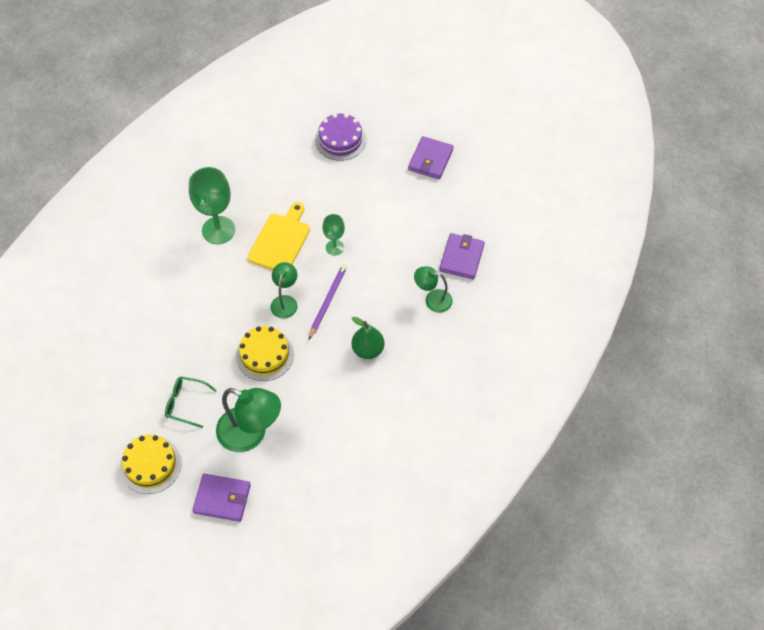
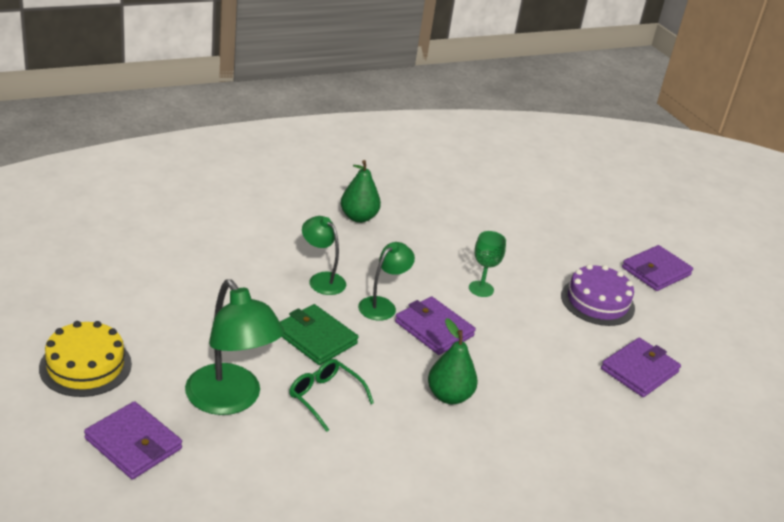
camera: 25 degrees right, 25 degrees down
green glasses [165,377,217,428] -> green glasses moved to [289,359,374,432]
green goblet [189,167,235,244] -> green pear [341,160,381,223]
yellow cake [236,326,294,381] -> green wallet [280,304,358,365]
yellow cutting board [248,202,310,270] -> none
purple pencil [309,264,347,339] -> purple wallet [395,296,476,355]
purple cake [315,114,366,161] -> purple cake moved to [561,264,635,326]
green lamp [414,266,453,313] -> green lamp moved to [302,216,346,295]

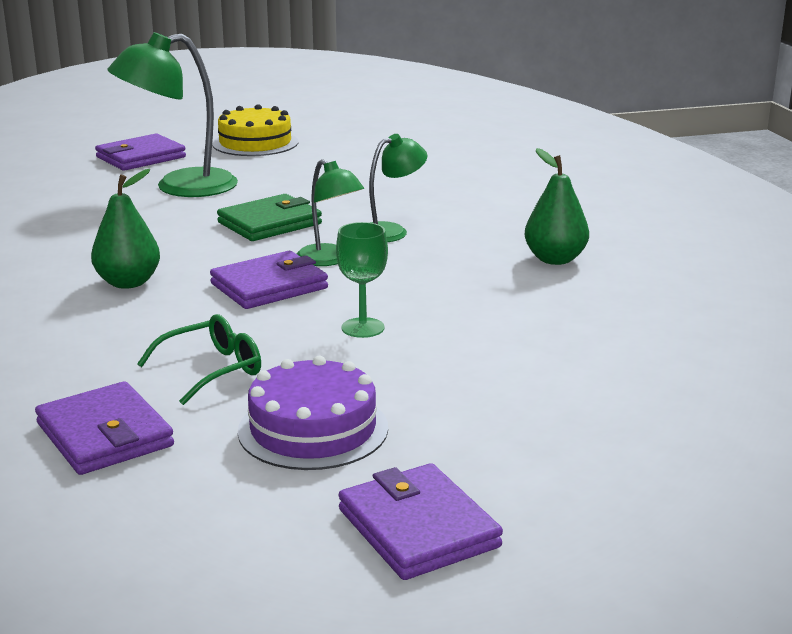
camera: 105 degrees right, 10 degrees down
green glasses [289,359,374,432] -> green glasses moved to [137,314,261,405]

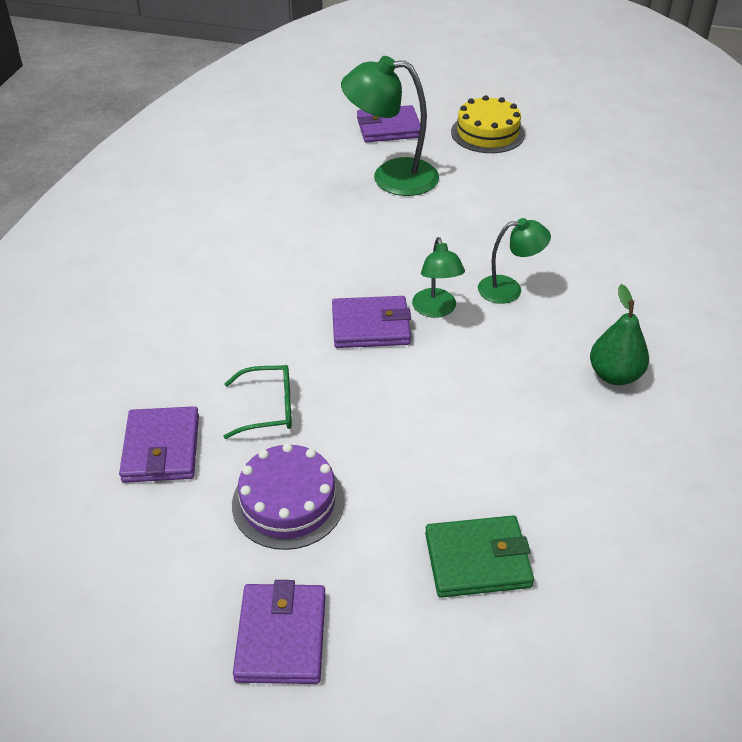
camera: 30 degrees right, 20 degrees up
green pear [91,169,160,289] -> none
green wallet [217,194,322,241] -> green wallet moved to [425,515,534,598]
green goblet [336,222,388,338] -> none

